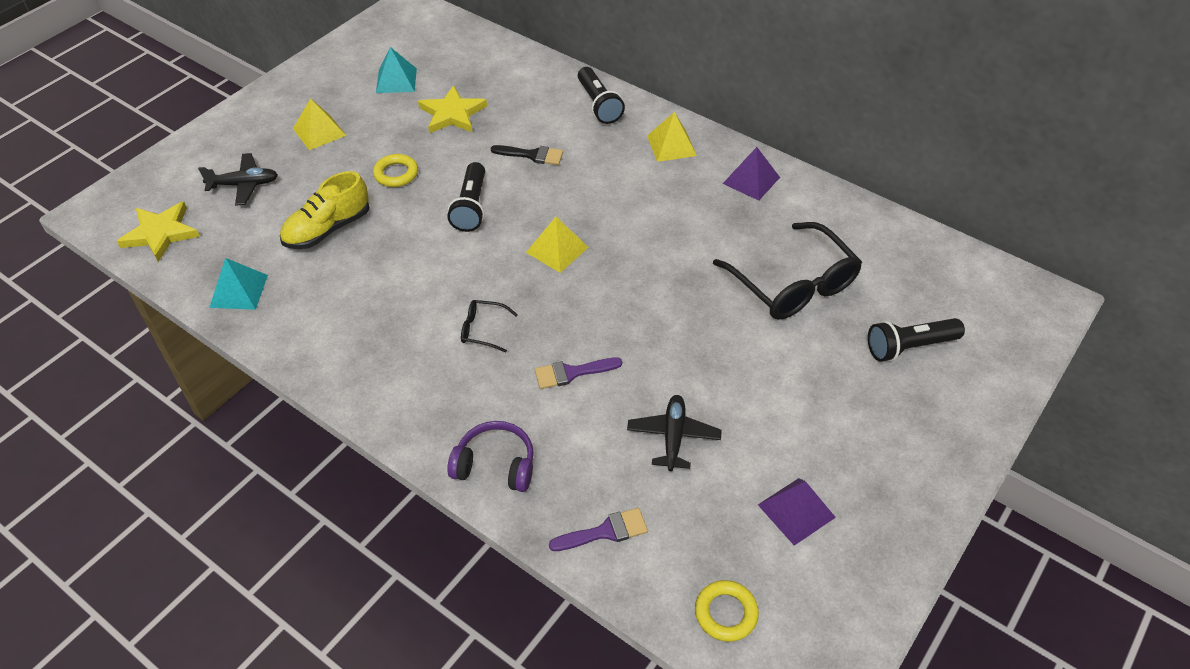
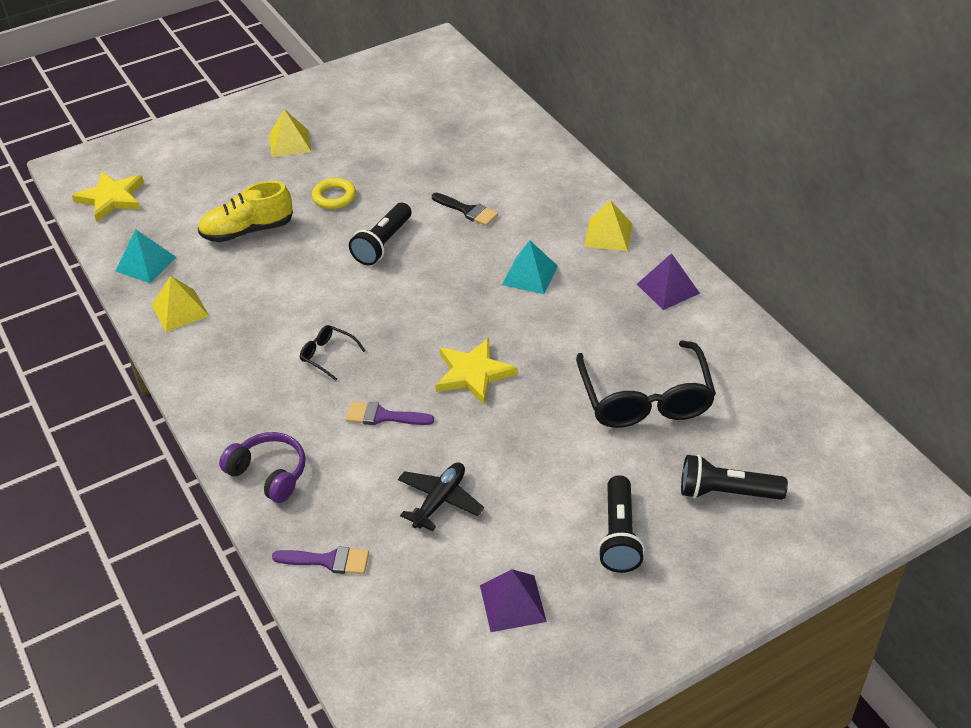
camera: 25 degrees right, 5 degrees down
black plane [198,153,278,206] -> none
turquoise pyramid [376,47,417,93] -> turquoise pyramid moved to [502,240,558,294]
yellow star [418,85,487,133] -> yellow star moved to [435,338,517,405]
yellow pyramid [526,217,589,273] -> yellow pyramid moved to [152,276,209,332]
black flashlight [578,67,625,124] -> black flashlight moved to [598,475,645,573]
yellow ring [695,580,759,642] -> none

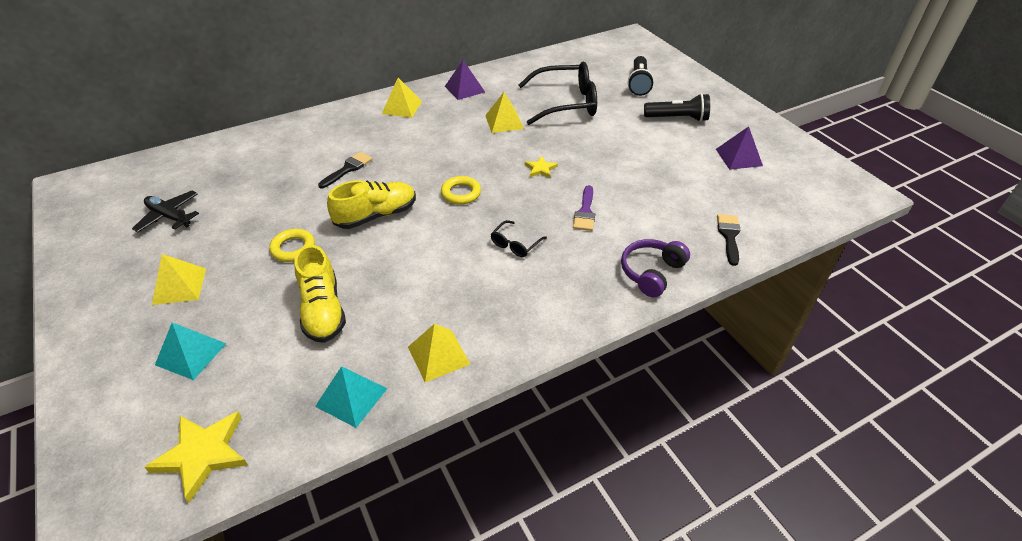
camera: 90 degrees left, 0 degrees up
purple brush [272,546,369,574] -> black brush [717,214,741,266]
black flashlight [349,203,411,265] -> yellow shoe [327,180,416,229]
black plane [398,462,484,531] -> black plane moved to [132,191,199,232]
yellow star [435,338,517,405] -> yellow star [525,156,558,178], size x0.53
turquoise pyramid [502,240,558,294] -> turquoise pyramid moved to [155,322,227,380]
none -> yellow ring [441,176,481,205]
none -> yellow pyramid [485,92,524,133]

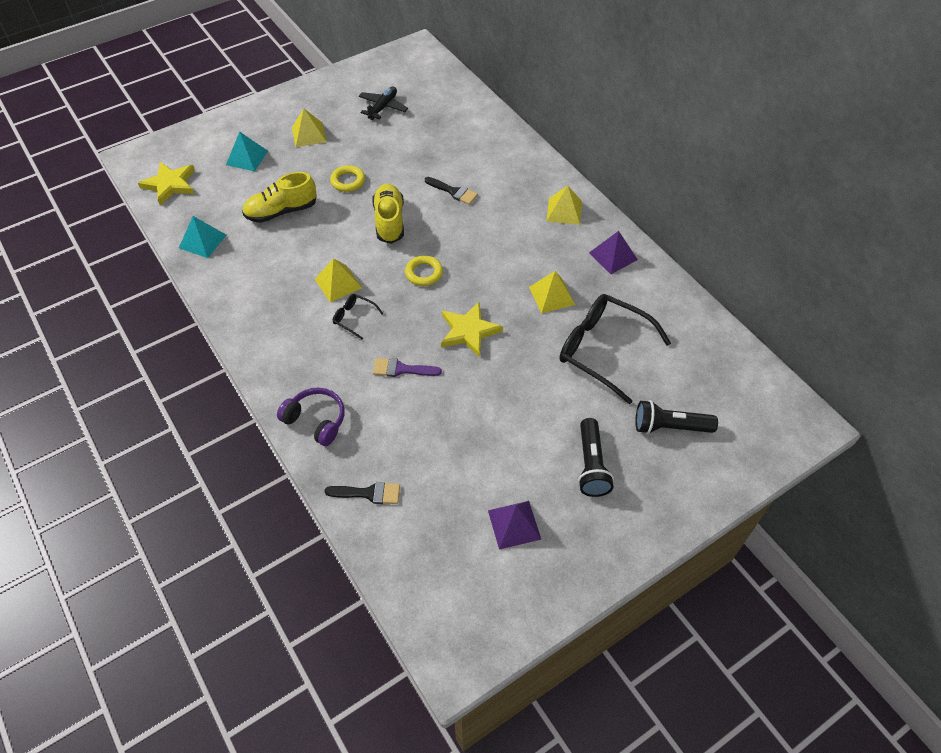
camera: 85 degrees right, 10 degrees up
yellow shoe [327,180,416,229] -> yellow shoe turned 150 degrees counterclockwise [372,184,404,244]
yellow pyramid [408,324,470,382] -> yellow pyramid moved to [315,258,362,303]
black glasses [518,62,597,125] -> black glasses turned 135 degrees clockwise [560,294,671,404]
yellow star [525,156,558,178] -> yellow star [441,302,503,358], size x1.88

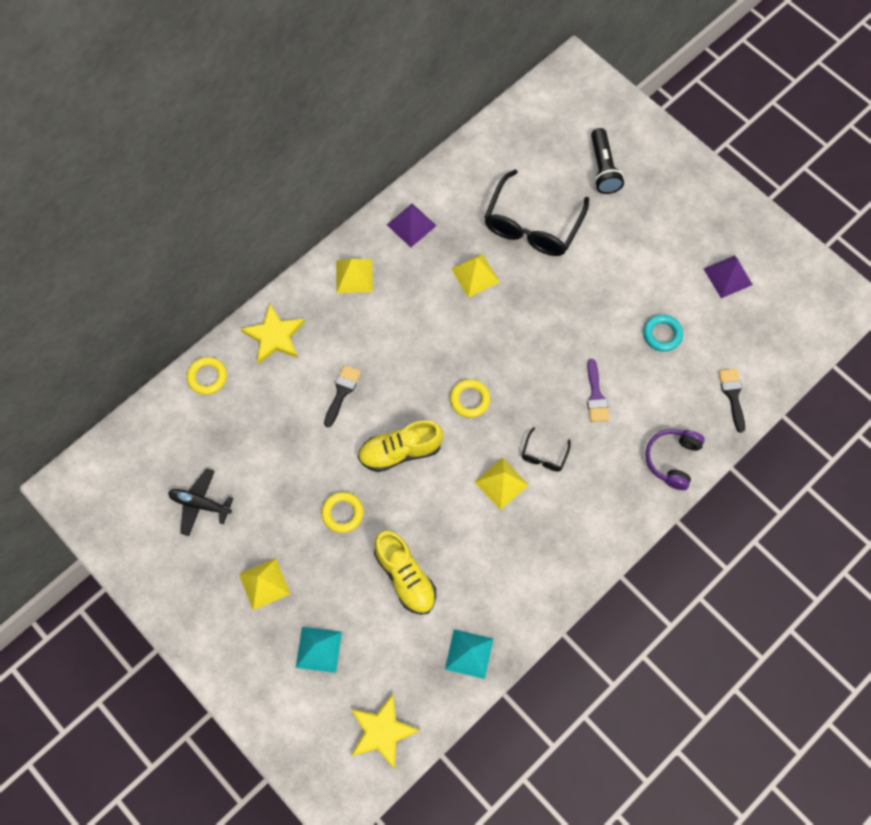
camera: 100 degrees left, 15 degrees up
yellow star [441,302,503,358] -> yellow star moved to [241,303,305,364]
black flashlight [578,418,614,497] -> none
none -> yellow ring [187,357,227,395]
none -> turquoise ring [643,314,683,352]

